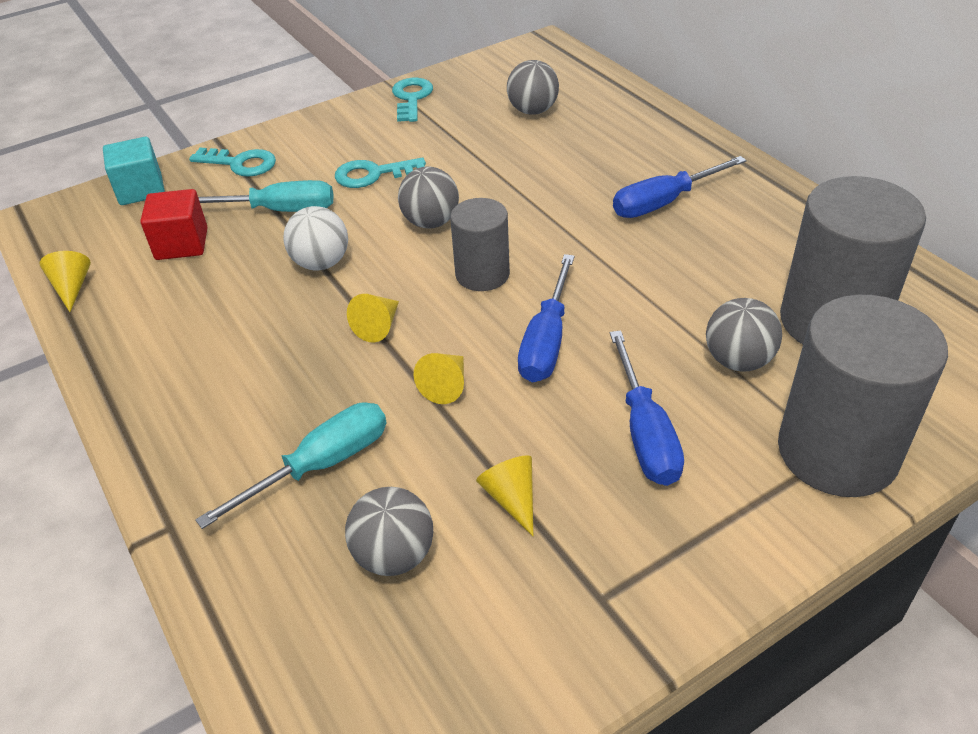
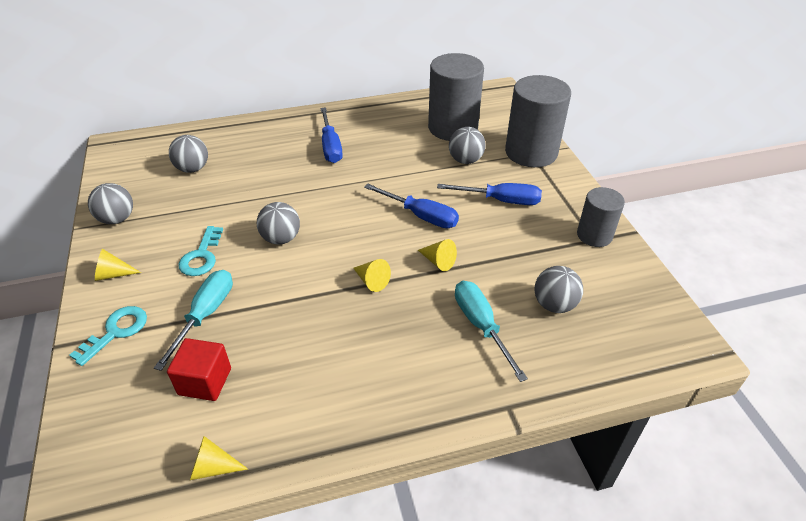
camera: 75 degrees left, 0 degrees up
turquoise cube [103,137,165,205] -> none
white ball [284,206,348,270] -> none
turquoise key [392,78,433,122] -> grey ball [88,183,133,224]
grey cylinder [450,198,510,291] -> grey cylinder moved to [577,187,625,247]
yellow cone [476,455,533,536] -> yellow cone moved to [95,249,141,281]

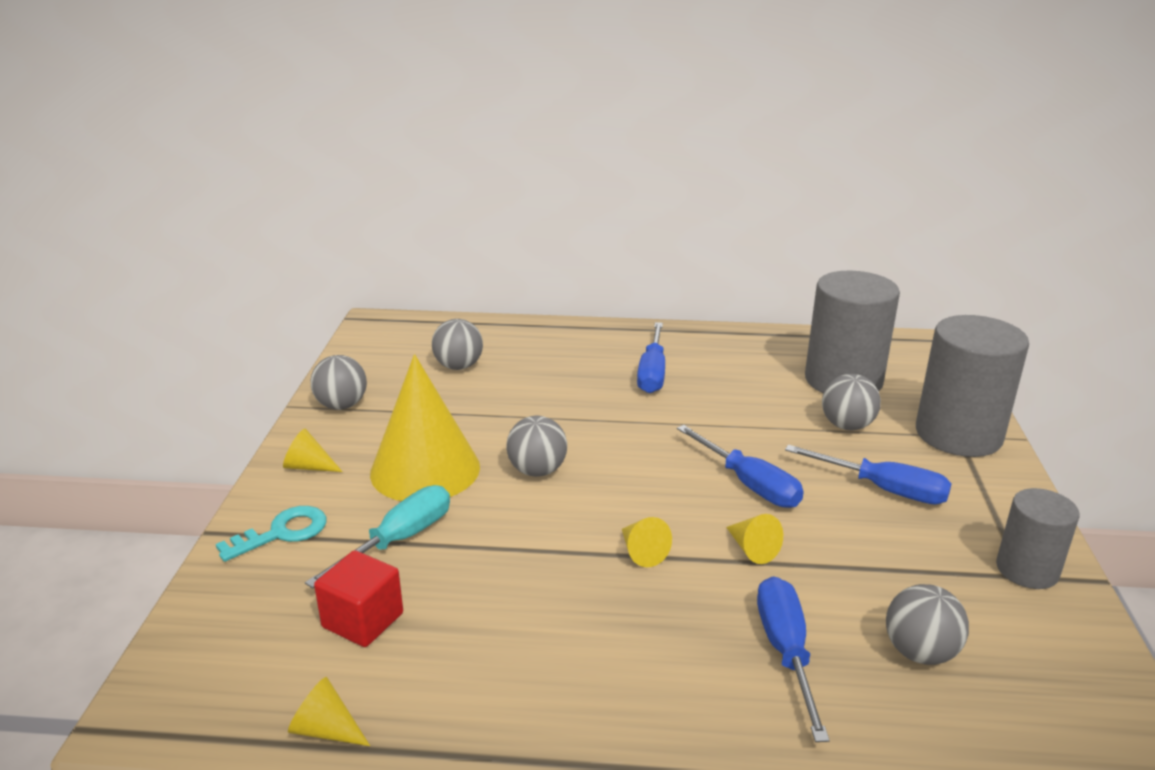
camera: 20 degrees right, 15 degrees down
turquoise key [178,226,223,276] -> yellow cone [370,354,480,501]
turquoise screwdriver [455,281,528,382] -> blue screwdriver [757,576,830,742]

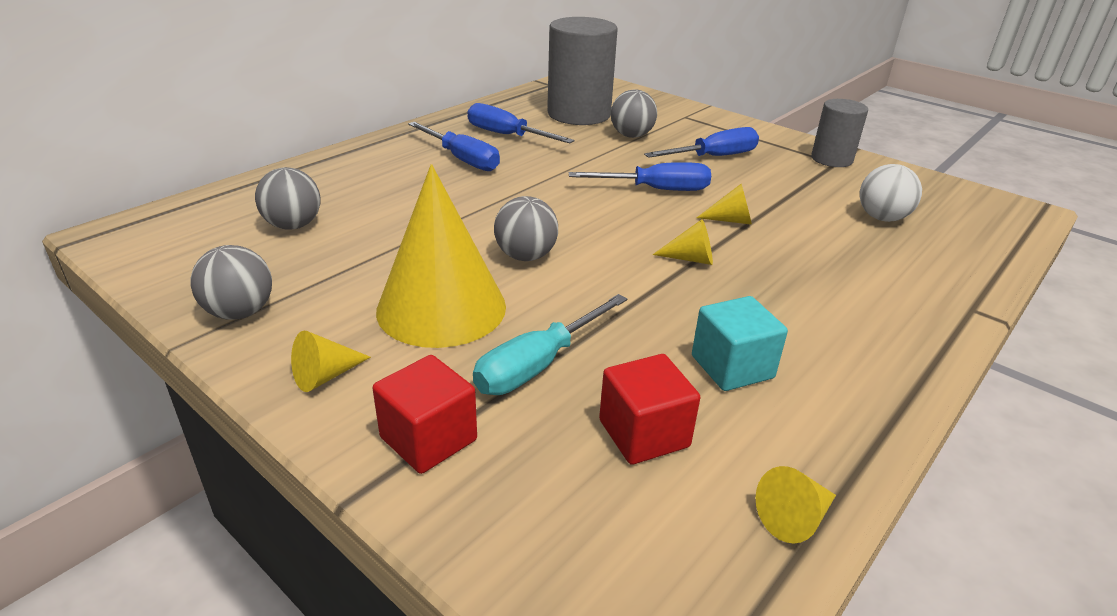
camera: 55 degrees left, 5 degrees up
turquoise key [216,506,327,562] -> red cube [372,355,477,474]
turquoise screwdriver [305,485,450,589] -> turquoise screwdriver turned 120 degrees counterclockwise [473,294,627,395]
blue screwdriver [757,576,830,742] -> blue screwdriver moved to [467,103,574,143]
grey ball [886,584,969,665] -> white ball [860,164,922,222]
grey cylinder [916,315,1029,457] -> none
none -> turquoise cube [692,296,788,391]

